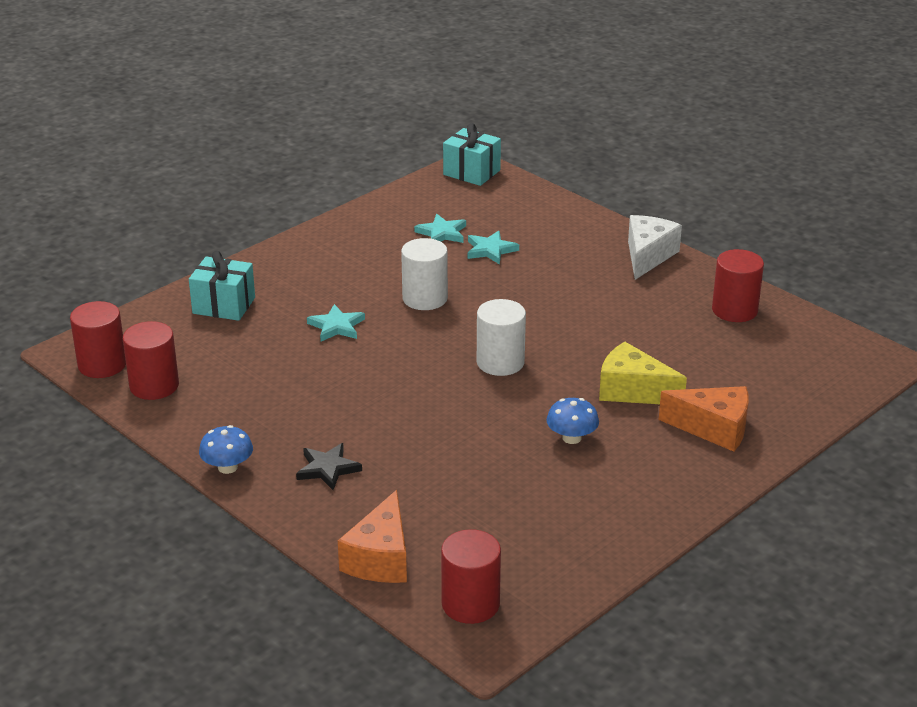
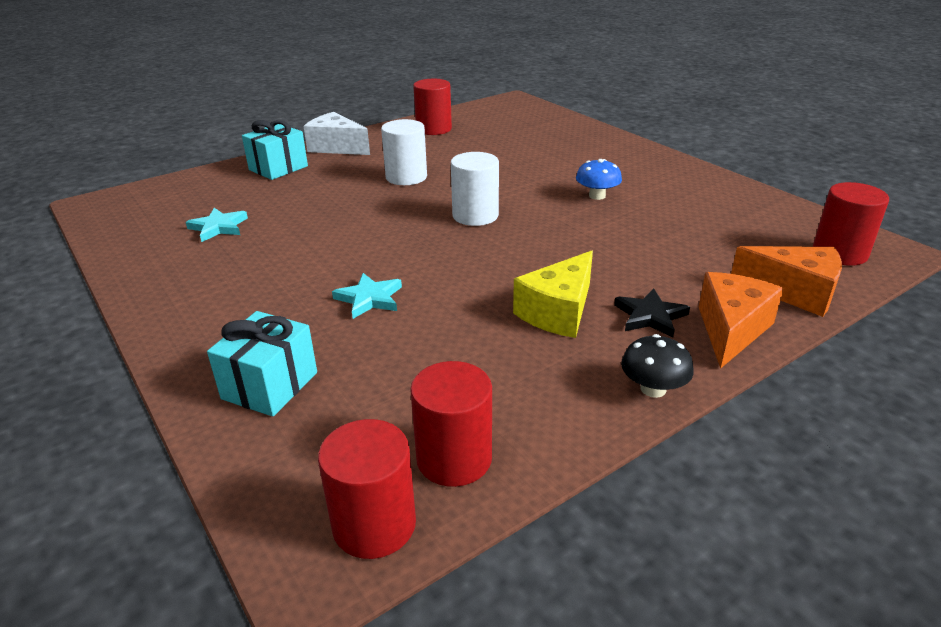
camera: 80 degrees left, 0 degrees up
blue mushroom [199,425,253,474] -> black mushroom [621,334,694,398]
white cylinder [401,238,448,310] -> white cylinder moved to [381,119,427,185]
turquoise gift [443,123,501,186] -> turquoise gift moved to [242,120,308,180]
turquoise star [467,231,519,265] -> none
yellow cheese [599,342,687,404] -> yellow cheese moved to [513,251,593,338]
orange cheese [659,386,749,452] -> orange cheese moved to [698,272,784,369]

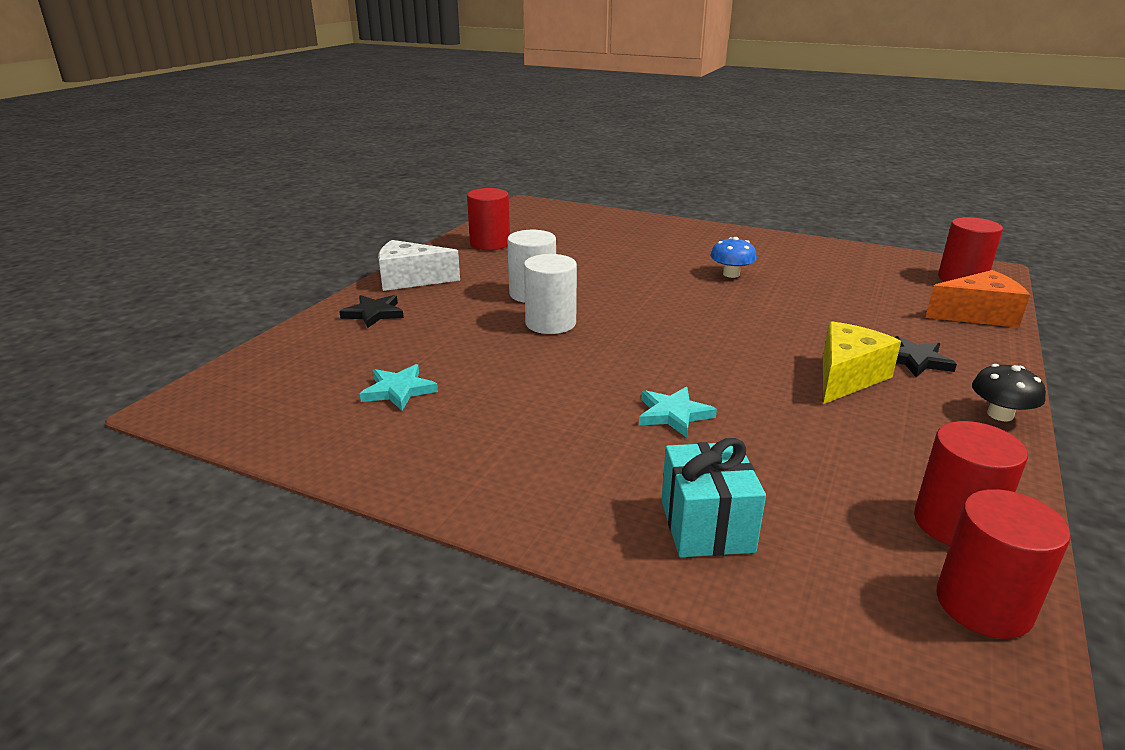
camera: 30 degrees left, 5 degrees down
turquoise gift [242,120,308,180] -> black star [339,295,404,328]
white cylinder [451,152,499,226] -> white cylinder moved to [524,254,577,334]
yellow cheese [513,251,593,338] -> yellow cheese turned 150 degrees counterclockwise [823,321,901,404]
orange cheese [698,272,784,369] -> none

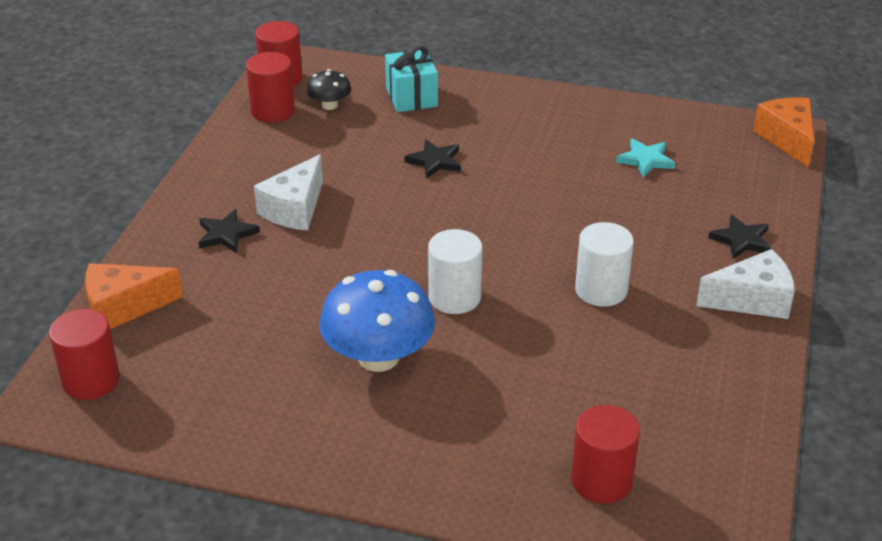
camera: 170 degrees right, 10 degrees up
red cylinder [467,188,510,250] -> red cylinder moved to [571,405,640,504]
white cylinder [524,254,577,334] -> white cylinder moved to [428,229,482,314]
turquoise star [639,387,717,438] -> black star [404,139,461,179]
blue mushroom [710,237,757,278] -> blue mushroom [319,270,435,372], size x2.00
yellow cheese [823,321,901,404] -> white cheese [254,154,323,230]
black mushroom [972,364,1046,421] -> black mushroom moved to [306,69,351,110]
none -> orange cheese [753,97,814,167]

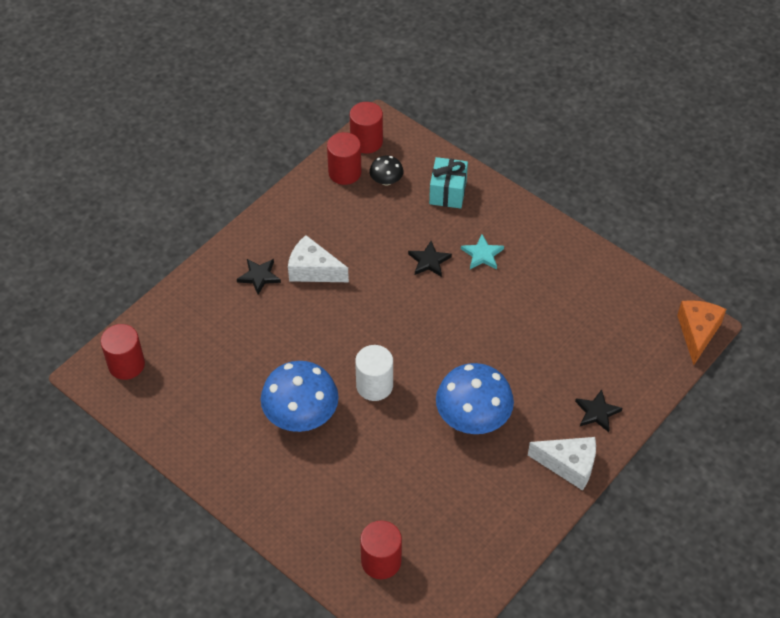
camera: 25 degrees right, 15 degrees up
orange cheese [85,263,183,329] -> none
white cheese [254,154,323,230] -> white cheese turned 60 degrees clockwise [288,235,349,282]
white cylinder [575,222,634,307] -> blue mushroom [436,363,514,434]
turquoise star [616,139,675,178] -> turquoise star moved to [461,234,504,269]

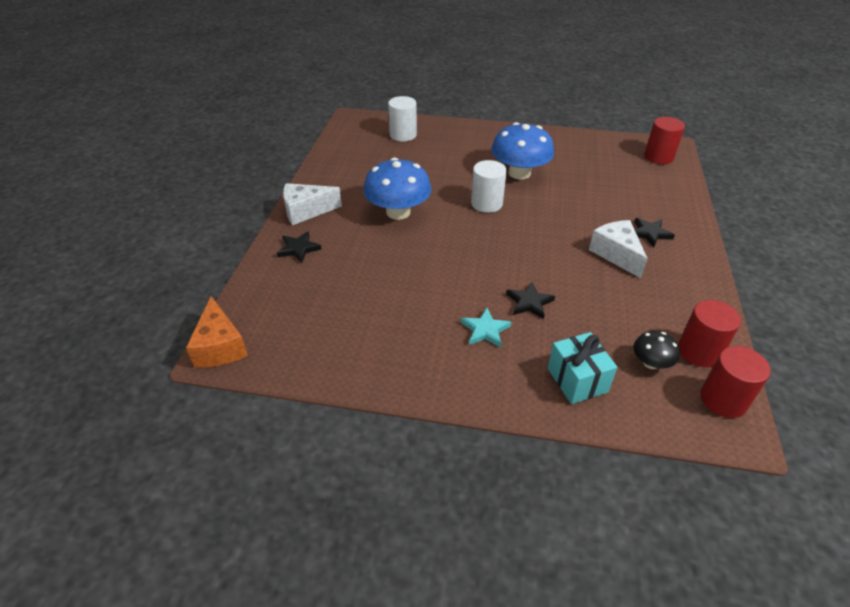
camera: 150 degrees right, 10 degrees down
white cheese [288,235,349,282] -> white cheese turned 105 degrees counterclockwise [589,220,648,278]
red cylinder [360,521,402,579] -> white cylinder [388,96,417,141]

